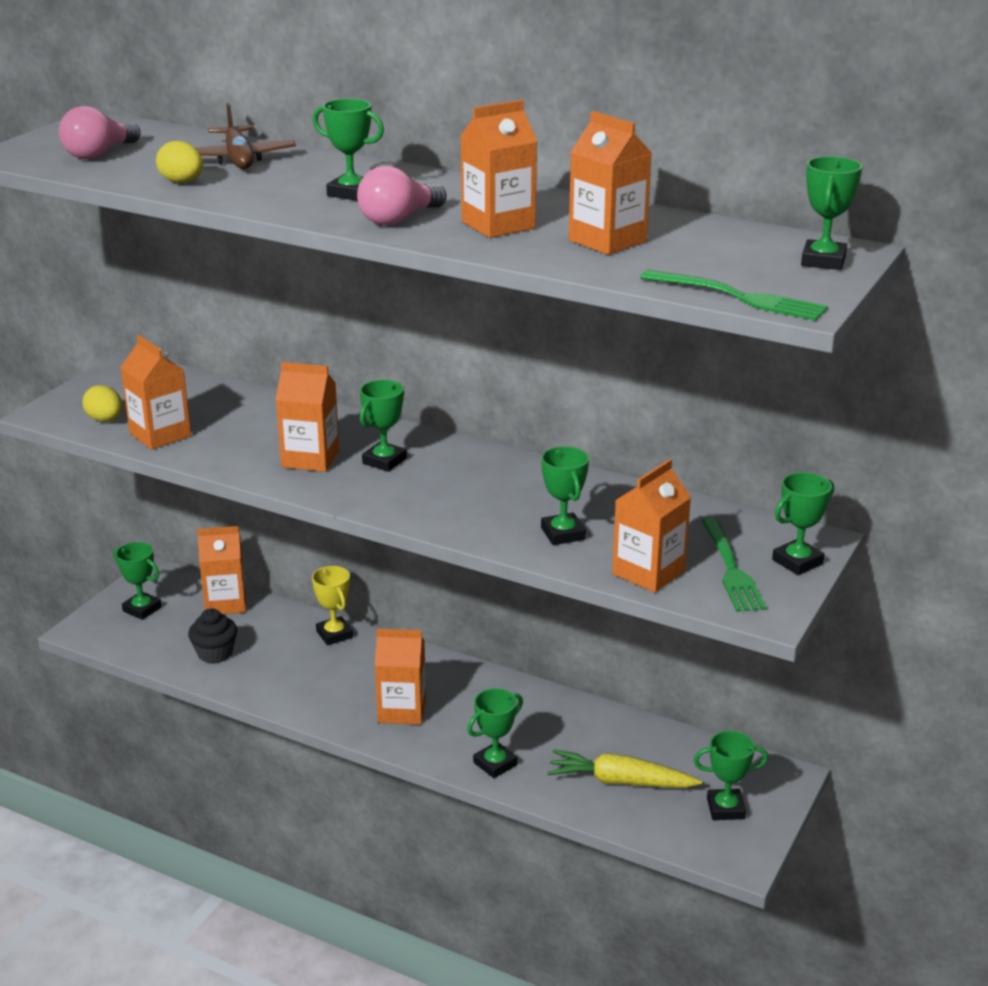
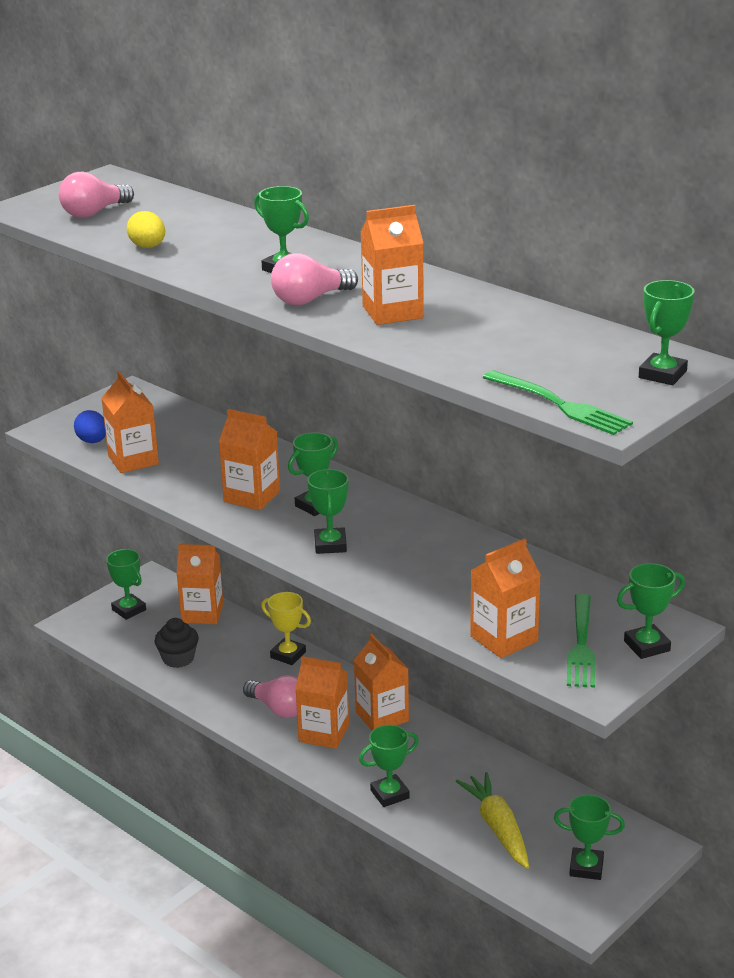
camera: 15 degrees right, 0 degrees up
yellow egg [82,385,123,422] -> blue egg [74,410,106,443]
brown plane [196,103,296,169] -> none
yellow trophy [312,566,353,645] -> yellow trophy turned 45 degrees counterclockwise [261,592,311,665]
green trophy [541,446,589,545] -> green trophy moved to [307,469,349,554]
yellow carrot [547,749,702,788] -> yellow carrot turned 45 degrees clockwise [455,772,529,868]
orange carton [569,111,652,255] -> orange carton moved to [354,634,409,730]
none -> pink light bulb [243,675,298,718]

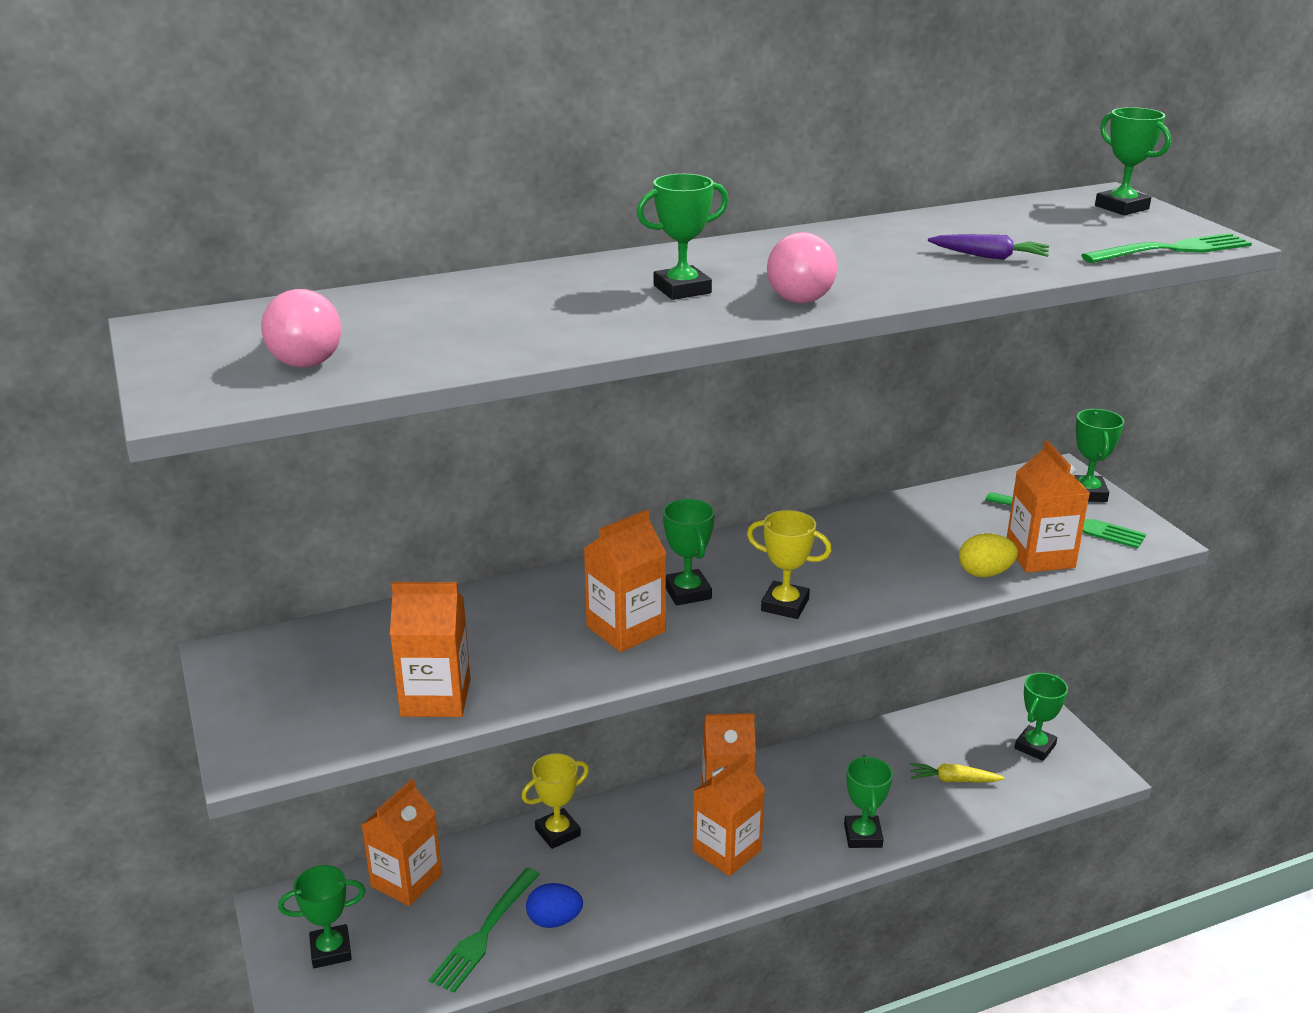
camera: 65 degrees left, 0 degrees up
blue egg [74,410,106,443] -> blue egg moved to [526,883,583,928]
yellow egg [127,211,165,248] -> yellow egg moved to [959,533,1018,577]
black cupcake [155,618,199,668] -> green fork [429,868,540,993]
pink light bulb [243,675,298,718] -> none
green trophy [307,469,349,554] -> yellow trophy [747,510,832,619]
orange carton [360,205,424,325] -> none
yellow carrot [455,772,529,868] -> yellow carrot [910,763,1004,782], size x0.61
none -> purple carrot [928,234,1049,260]

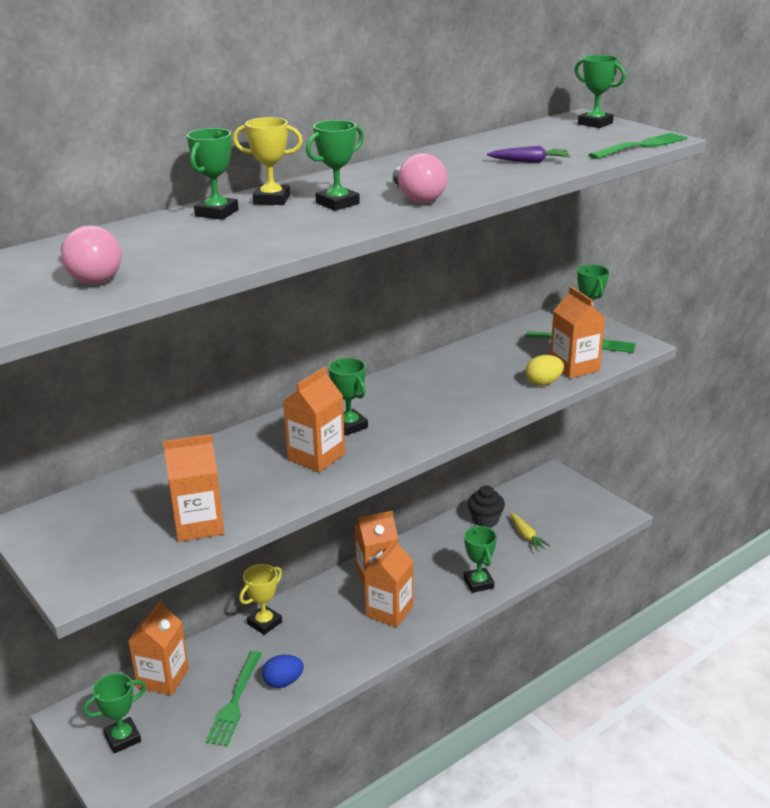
camera: 15 degrees left, 0 degrees up
yellow trophy [747,510,832,619] -> yellow trophy moved to [233,117,303,205]
yellow carrot [910,763,1004,782] -> yellow carrot turned 105 degrees counterclockwise [510,512,550,551]
green trophy [1014,673,1068,761] -> green trophy moved to [187,128,239,220]
none -> black cupcake [468,485,505,527]

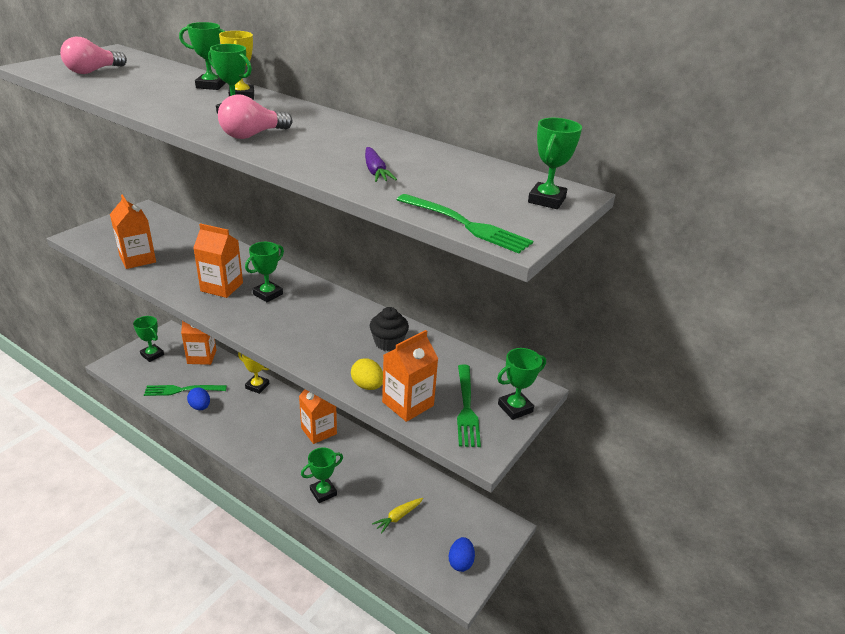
camera: 70 degrees right, 5 degrees up
orange carton [364,538,413,627] -> none
black cupcake [468,485,505,527] -> black cupcake moved to [370,307,409,351]
none -> blue egg [449,537,475,572]

